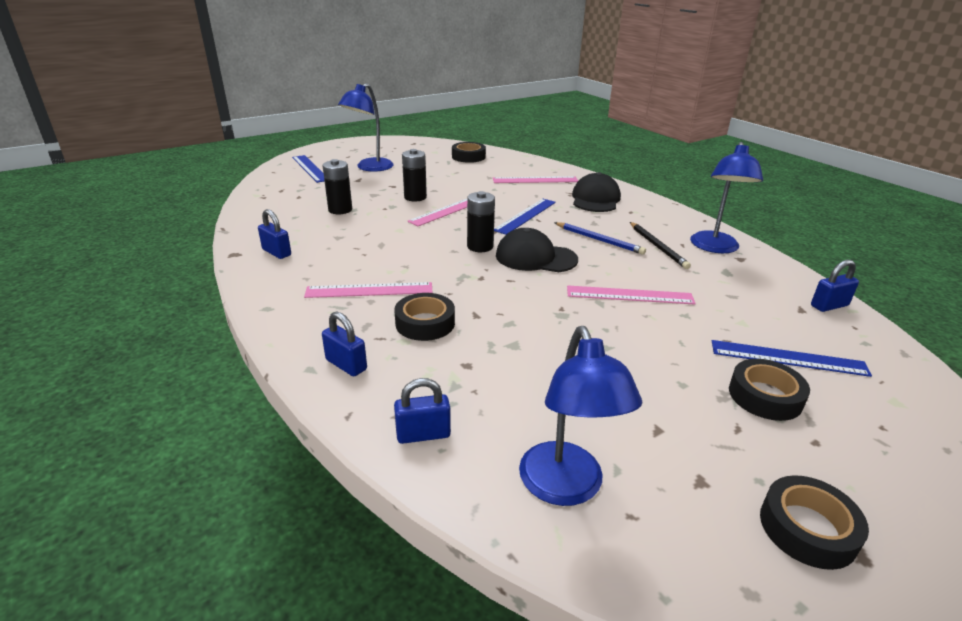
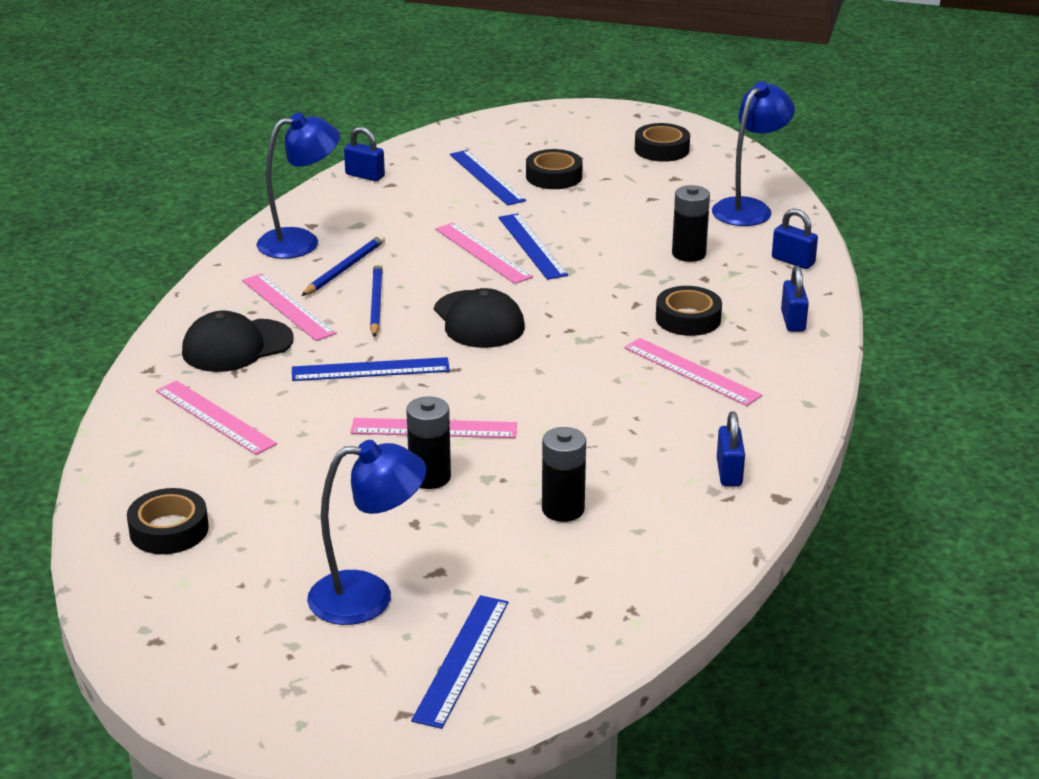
camera: 130 degrees left, 0 degrees up
black battery [467,191,495,252] -> black battery moved to [672,185,710,262]
black pencil [630,222,691,269] -> blue pencil [301,235,385,296]
none -> pink ruler [242,273,337,341]
none -> blue ruler [498,213,568,280]

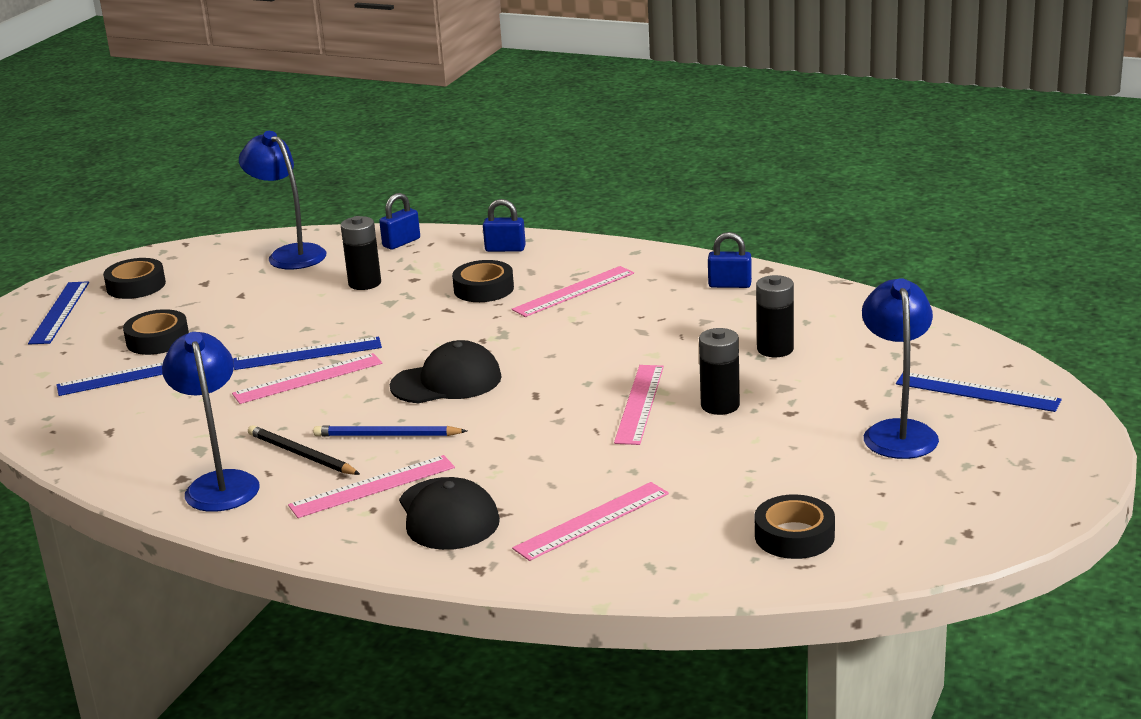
camera: 80 degrees left, 5 degrees down
blue ruler [292,357,450,381] -> blue ruler moved to [28,281,89,344]
blue pencil [301,235,385,296] -> black pencil [248,425,360,475]
blue padlock [344,127,385,181] -> none

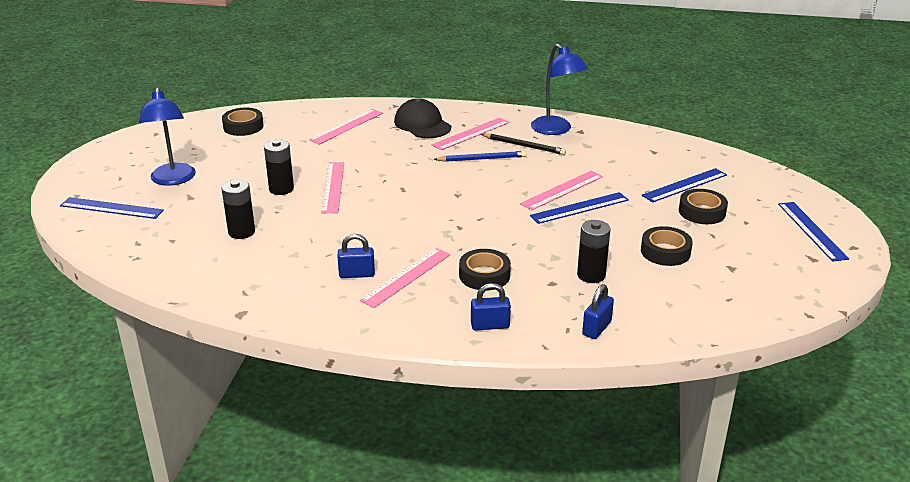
camera: 165 degrees right, 5 degrees up
black tape [103,258,166,299] -> black tape moved to [641,226,693,266]
blue lamp [239,131,326,269] -> none
black cap [390,340,502,403] -> none
blue padlock [708,232,752,288] -> blue padlock moved to [337,234,375,278]

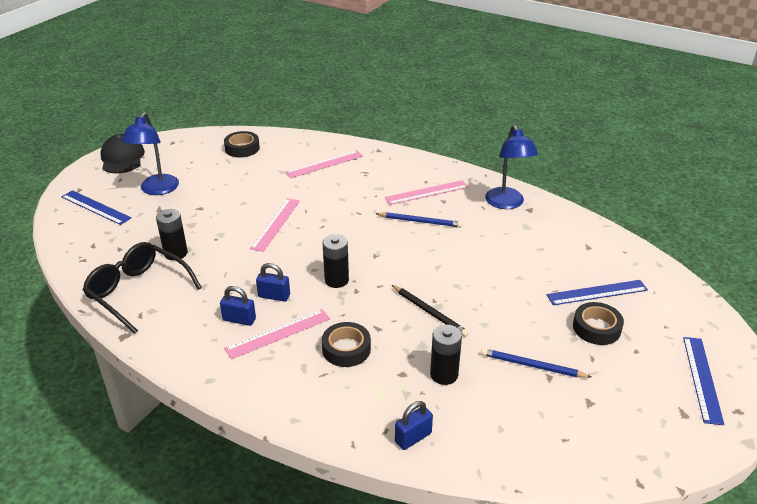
camera: 20 degrees right, 5 degrees up
black battery [264,139,294,195] -> black battery moved to [322,234,349,288]
black cap [394,98,451,138] -> black cap moved to [100,134,145,173]
blue padlock [471,283,511,331] -> blue padlock moved to [256,263,290,302]
black pencil [481,134,566,155] -> black pencil moved to [392,285,469,337]
pink ruler [520,171,603,210] -> none
blue ruler [530,192,629,224] -> none
black tape [641,226,693,266] -> blue pencil [481,348,591,378]
none -> black glasses [83,242,202,334]

